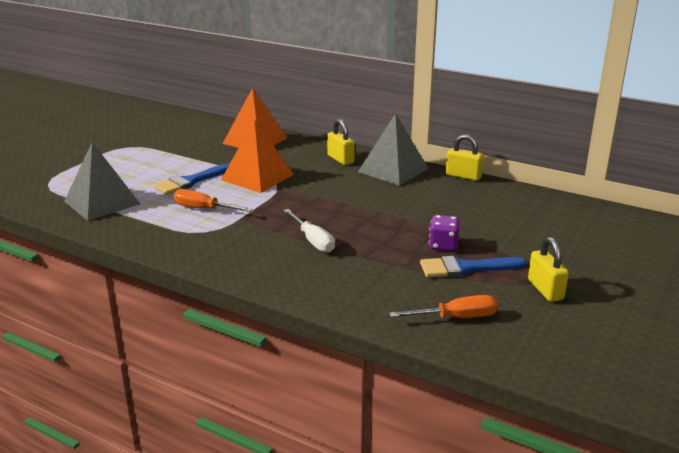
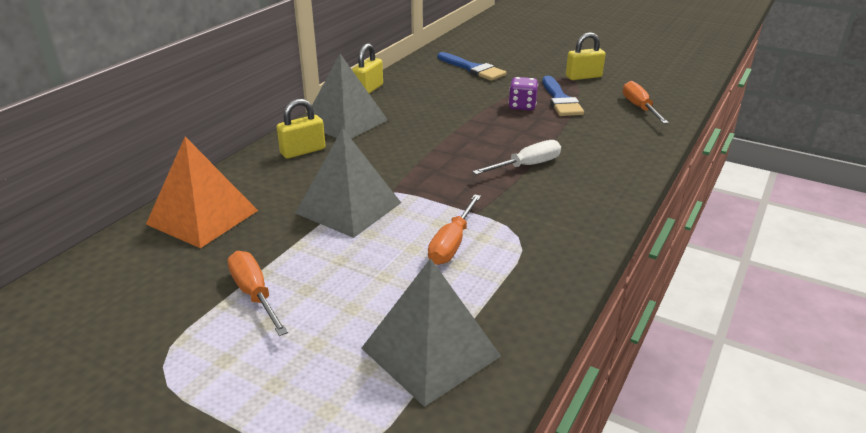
camera: 90 degrees left, 5 degrees up
blue brush [154,163,229,195] -> blue brush moved to [437,52,506,81]
orange pyramid [221,120,294,193] -> grey pyramid [295,128,401,238]
none -> orange screwdriver [227,251,288,336]

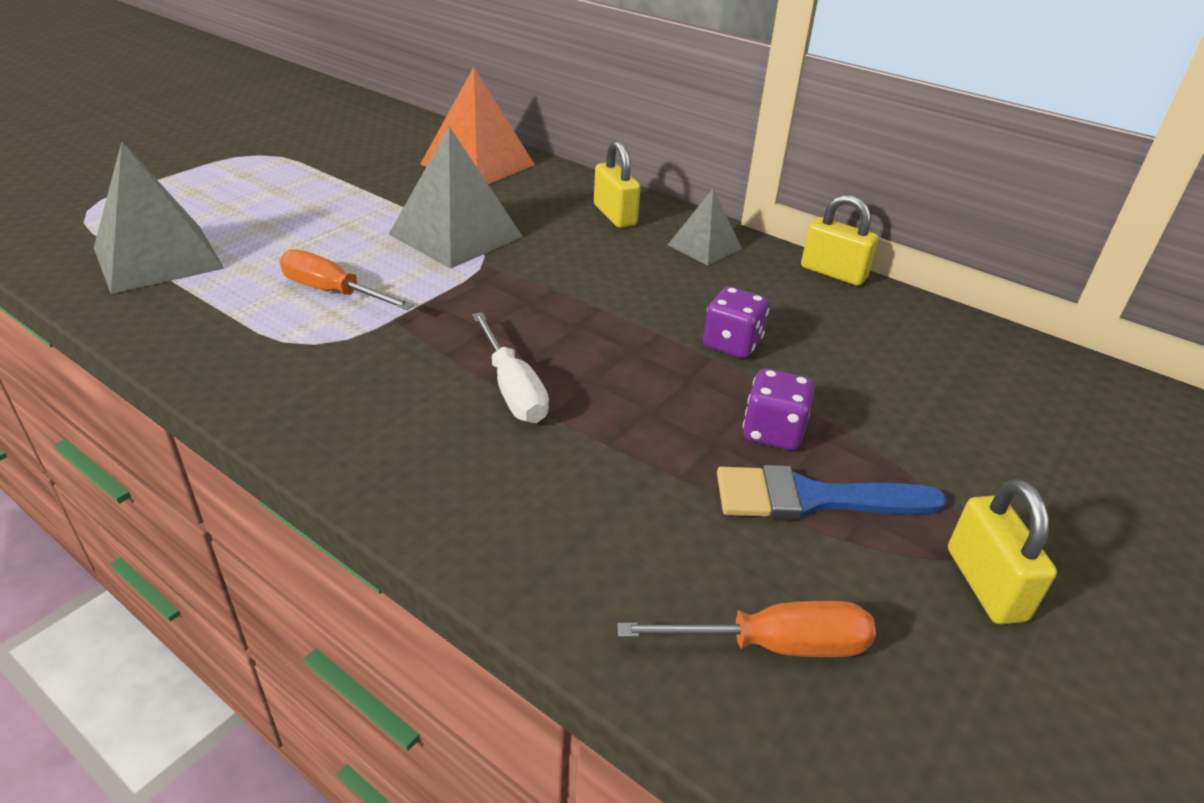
camera: 95 degrees right, 5 degrees up
orange screwdriver [227,251,288,336] -> none
grey pyramid [306,54,388,139] -> grey pyramid [668,189,742,265], size x0.57
blue brush [437,52,506,81] -> none
none -> purple dice [703,287,769,358]

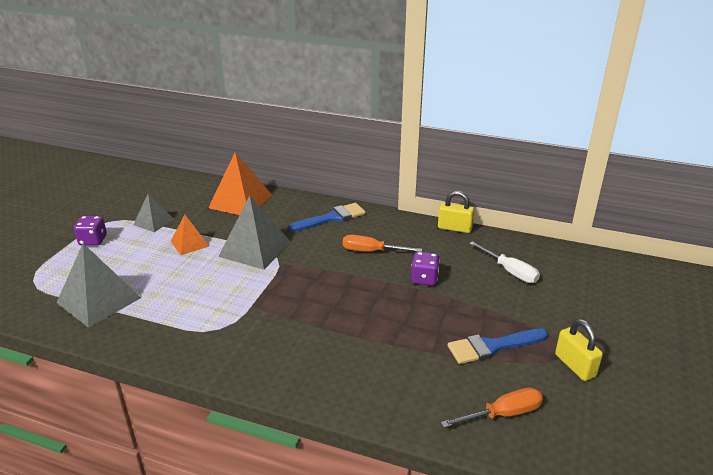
camera: 15 degrees left, 5 degrees down
orange screwdriver [279,249,414,310] -> orange screwdriver moved to [343,235,422,252]
white screwdriver [472,312,549,423] -> white screwdriver moved to [469,241,540,283]
yellow padlock [594,140,641,228] -> blue brush [289,203,366,232]
grey pyramid [668,189,742,265] -> grey pyramid moved to [133,194,174,232]
purple dice [743,369,814,450] -> purple dice moved to [74,216,107,246]
none -> orange pyramid [171,215,209,255]

